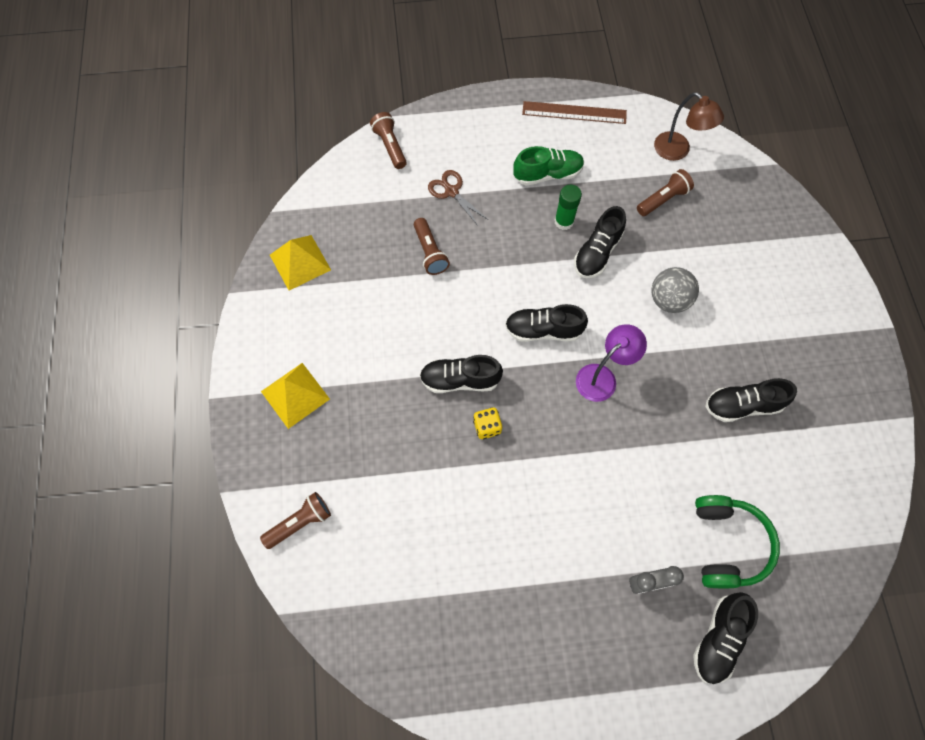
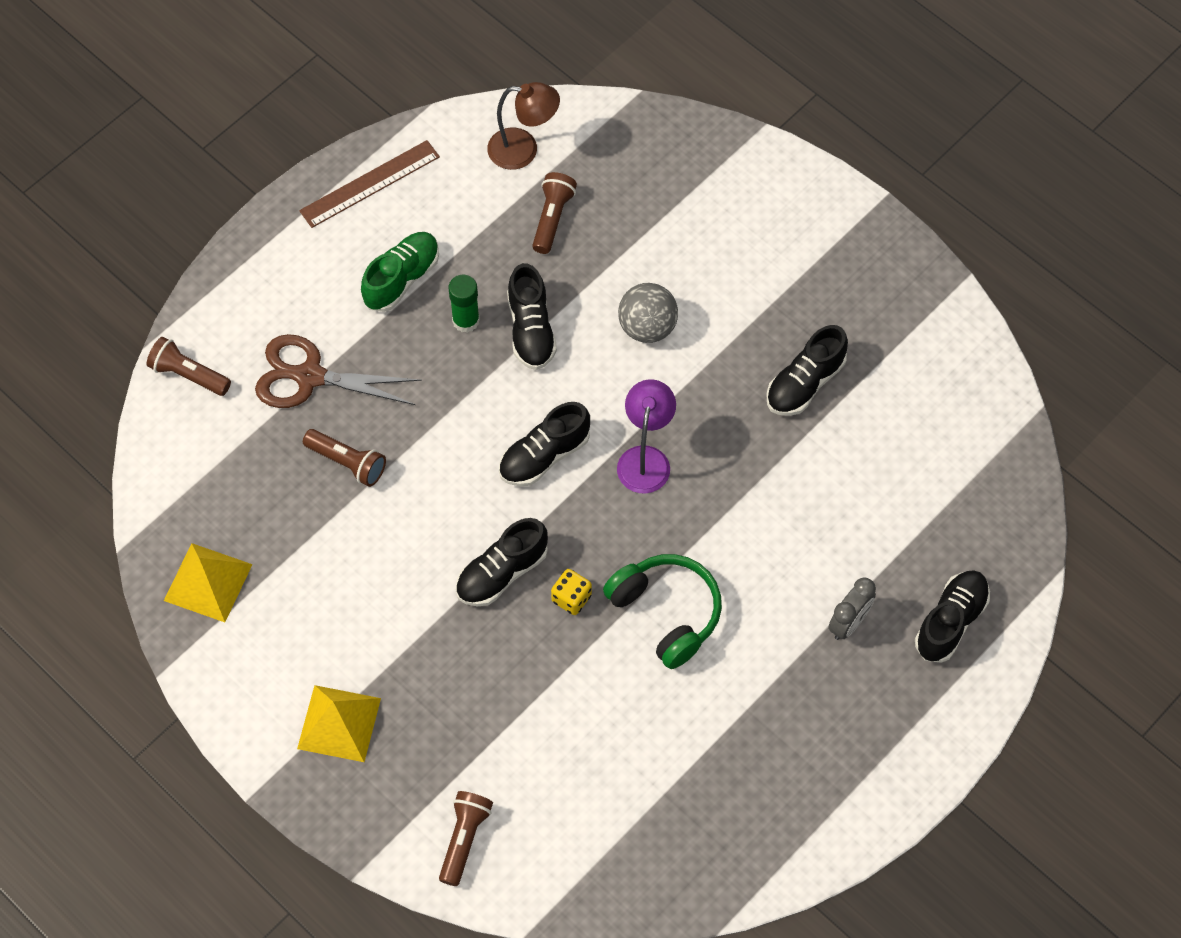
camera: 40 degrees left, 5 degrees down
brown scissors [428,170,488,227] -> brown scissors [255,334,422,408], size x1.58
black shoe [693,592,758,684] -> black shoe turned 135 degrees counterclockwise [915,570,990,663]
green headphones [695,495,780,588] -> green headphones moved to [603,554,722,669]

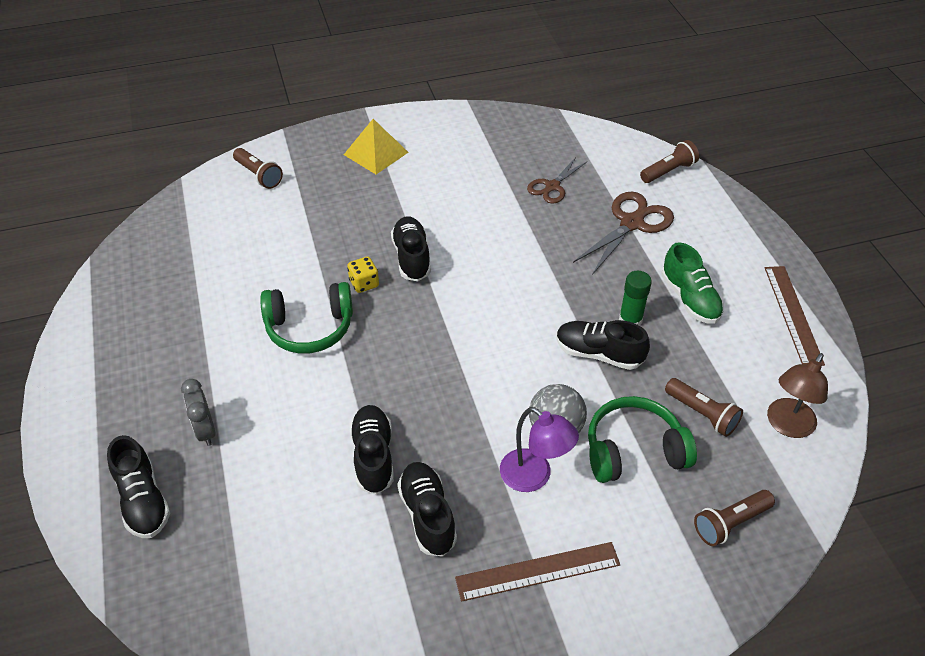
camera: 120 degrees right, 15 degrees down
yellow pyramid [164,543,253,622] -> none
brown flashlight [303,429,386,487] -> brown flashlight moved to [694,490,775,546]
black shoe [499,402,590,486] -> black shoe moved to [350,405,394,495]
purple lamp [617,379,676,494] -> purple lamp moved to [500,407,579,492]
none -> brown ruler [455,542,620,602]
none -> brown scissors [527,157,587,204]
none -> green headphones [588,396,697,483]

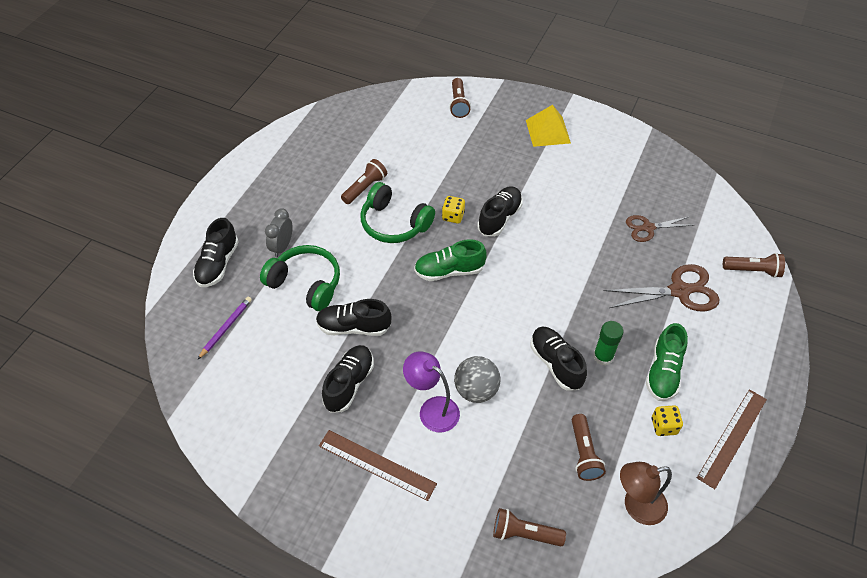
camera: 40 degrees right, 5 degrees up
black shoe [350,405,394,495] -> black shoe turned 120 degrees counterclockwise [316,299,392,336]
purple lamp [500,407,579,492] -> purple lamp turned 135 degrees clockwise [403,351,460,432]
green headphones [588,396,697,483] -> green headphones moved to [260,245,340,311]
none -> purple pencil [198,297,252,359]
none -> brown flashlight [341,159,387,204]
none -> green shoe [414,239,487,281]
none -> yellow dice [652,405,683,436]

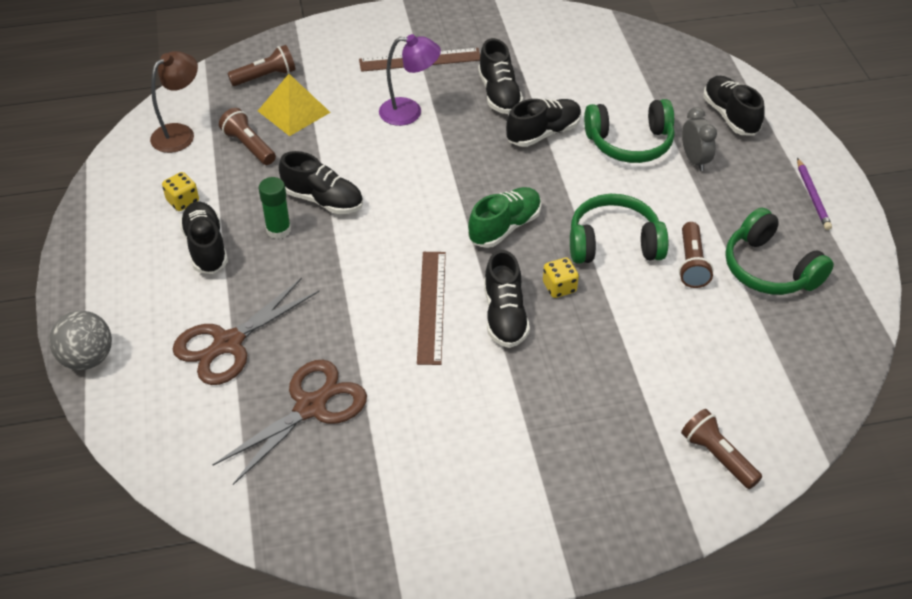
camera: 145 degrees right, 5 degrees down
purple pencil [198,297,252,359] -> purple pencil moved to [797,158,832,230]
grey ball [454,356,501,403] -> grey ball moved to [49,311,112,370]
yellow pyramid [526,105,571,147] -> yellow pyramid moved to [258,74,331,136]
brown scissors [626,215,694,242] -> brown scissors [213,360,367,485], size x1.58
green shoe [646,323,688,401] -> black shoe [179,201,228,274]
brown ruler [697,389,767,489] -> brown ruler moved to [417,252,446,365]
brown flashlight [723,253,785,278] -> none
none -> green headphones [725,208,834,295]

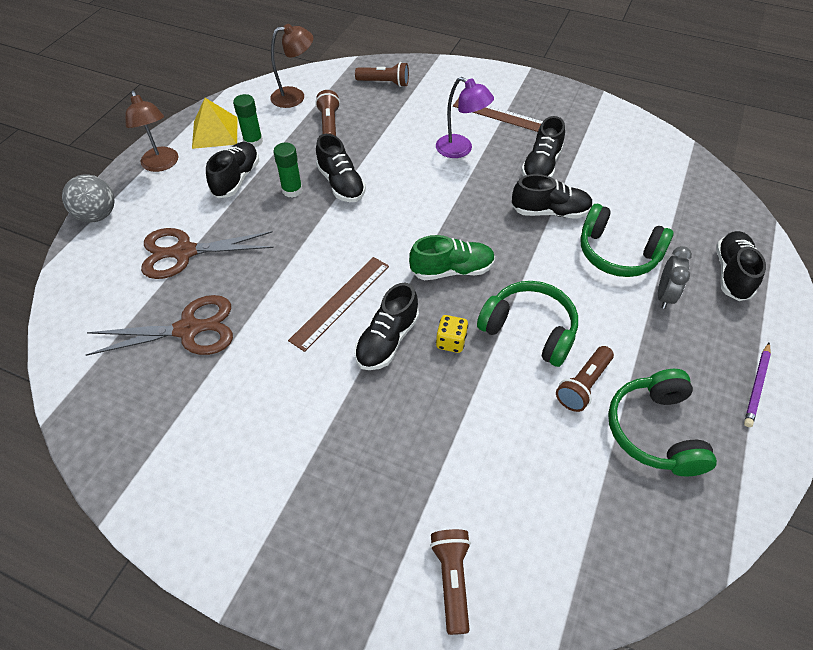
camera: 35 degrees right, 5 degrees up
yellow dice [162,172,199,211] -> green glue stick [233,94,263,147]
yellow pyramid [258,74,331,136] -> yellow pyramid moved to [192,98,238,149]
none -> brown lamp [125,91,179,172]

